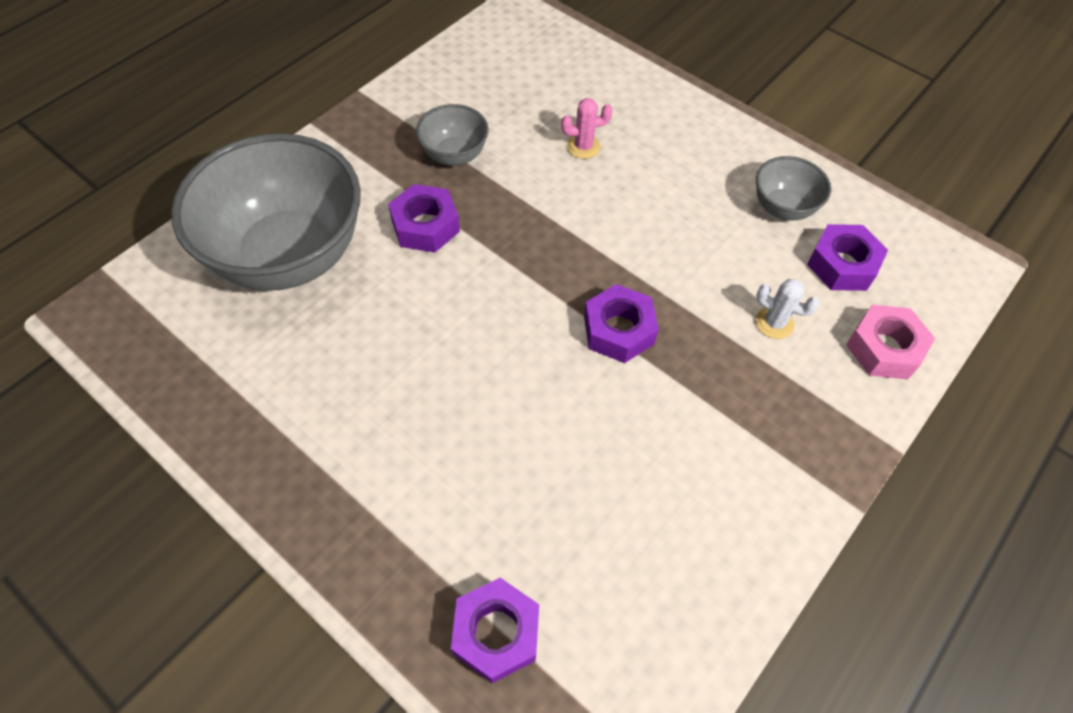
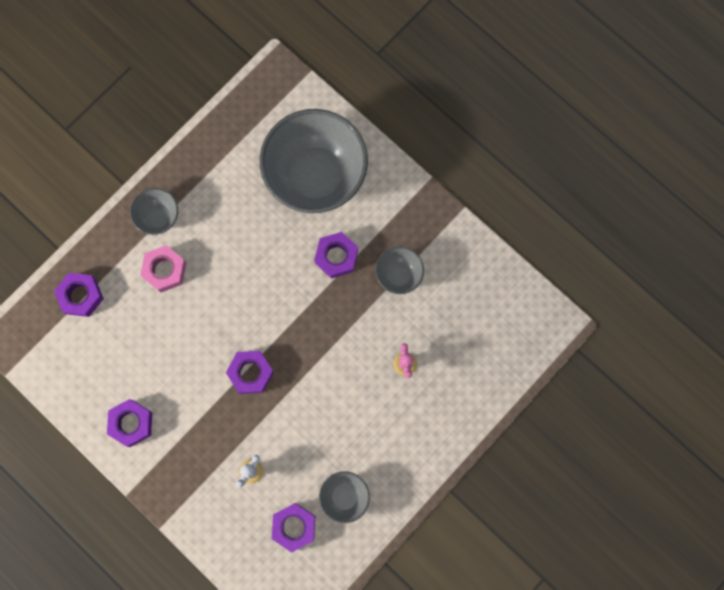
camera: 95 degrees right, 20 degrees up
pink nut [846,305,935,379] -> pink nut moved to [140,245,186,292]
none -> purple nut [107,399,152,447]
none -> grey bowl [130,188,178,235]

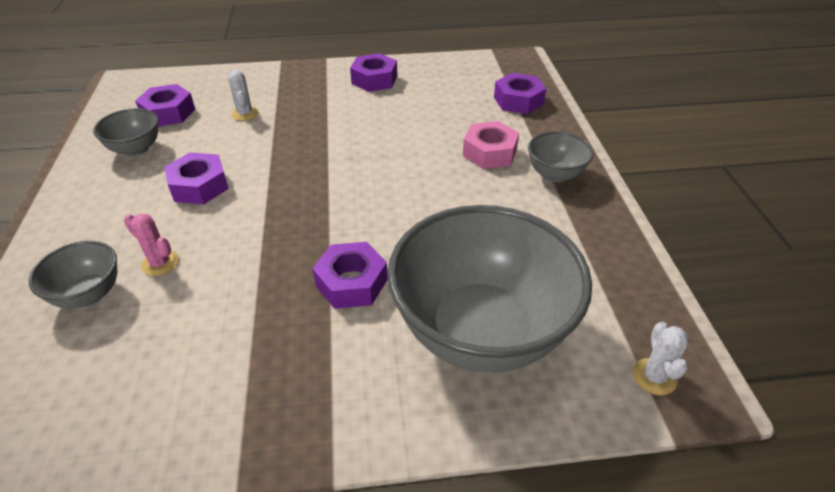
camera: 130 degrees right, 35 degrees down
purple nut [226,351,274,394] -> purple nut moved to [165,152,229,204]
grey bowl [375,246,424,294] -> grey bowl moved to [28,241,117,308]
none -> white cactus [633,322,688,395]

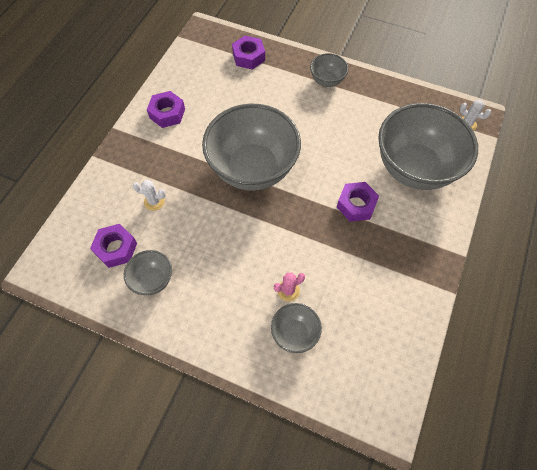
camera: 60 degrees left, 20 degrees up
purple nut [165,152,229,204] -> none
pink nut [463,121,519,169] -> none
none -> grey bowl [202,104,301,191]

